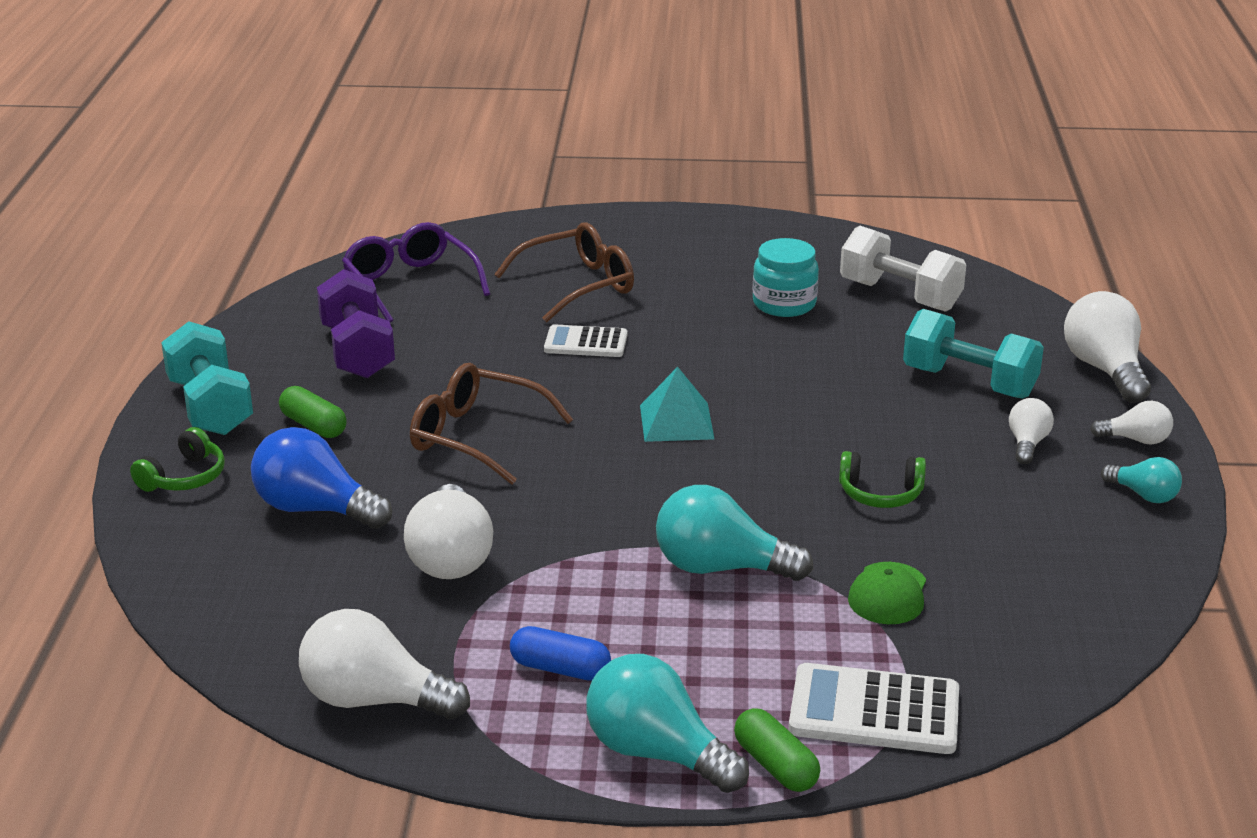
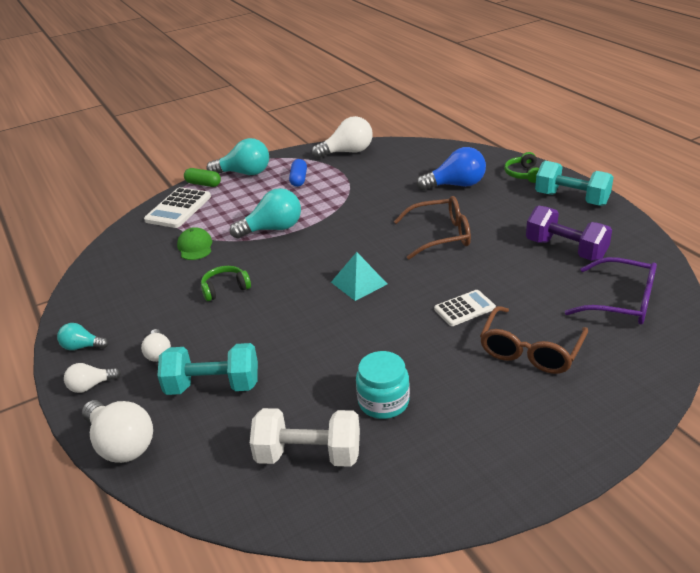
camera: 150 degrees right, 5 degrees up
green capsule [279,386,347,438] -> none
white light bulb [404,484,493,579] -> none
blue capsule [510,626,611,681] -> blue capsule turned 75 degrees counterclockwise [289,159,307,187]
white calculator [789,663,959,754] -> white calculator turned 135 degrees clockwise [144,187,211,228]

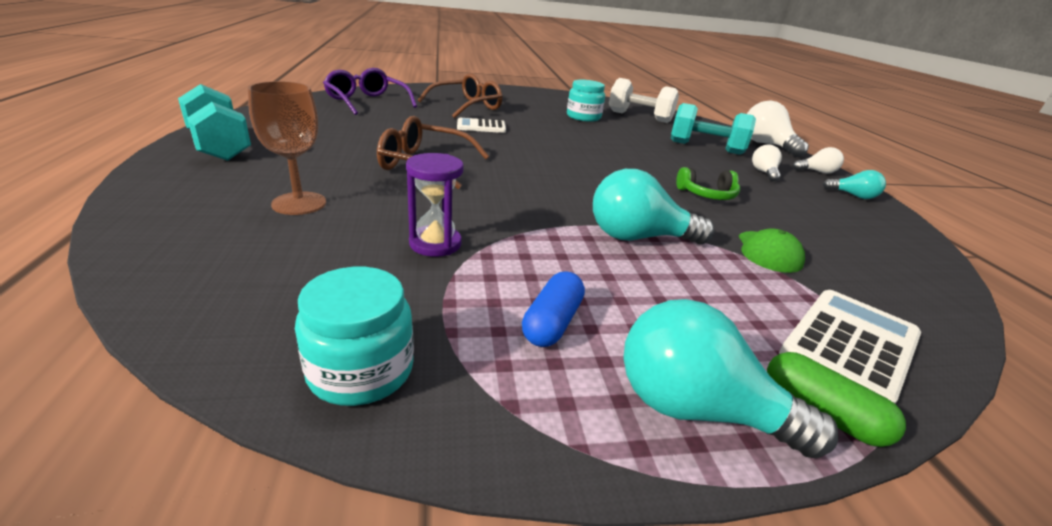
camera: 165 degrees left, 5 degrees down
white light bulb [312,116,373,159] -> turquoise jar [295,267,414,406]
turquoise pyramid [331,252,387,301] -> none
blue light bulb [417,147,486,190] -> brown goblet [248,81,326,215]
green headphones [504,152,540,183] -> none
purple dumbbell [526,205,612,261] -> none
none -> purple hourglass [406,153,464,257]

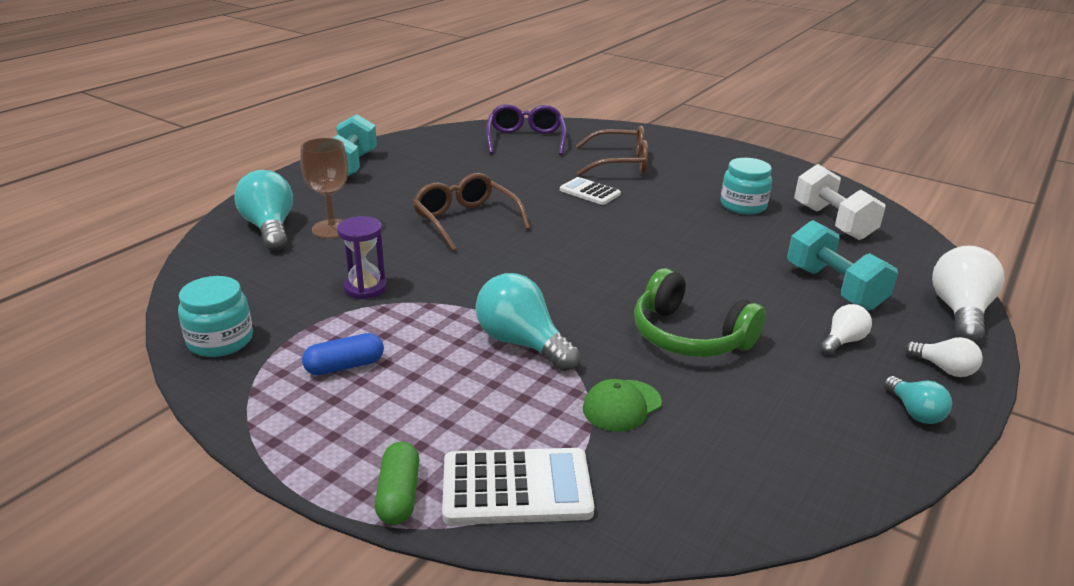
camera: 45 degrees right, 0 degrees up
turquoise light bulb [623,299,838,458] -> turquoise light bulb moved to [234,170,293,250]
green headphones [676,167,740,200] -> green headphones [634,268,766,357], size x1.70

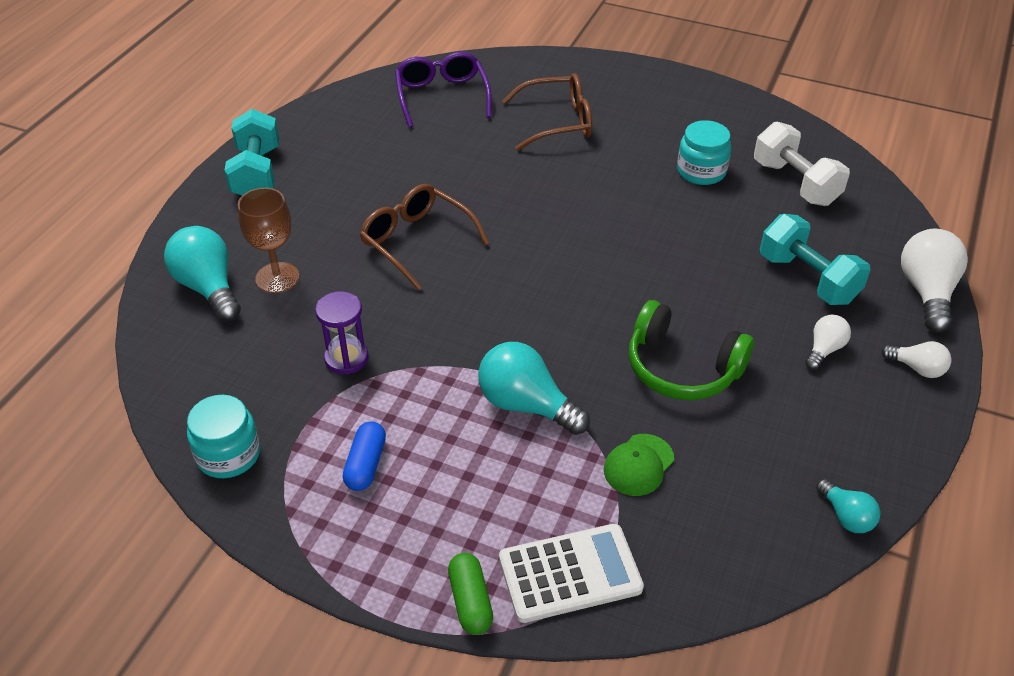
camera: 10 degrees left, 15 degrees up
blue capsule [302,333,384,375] -> blue capsule turned 45 degrees counterclockwise [343,421,386,491]
white calculator [560,177,621,205] -> none
turquoise light bulb [884,376,952,424] -> turquoise light bulb moved to [816,479,880,533]

